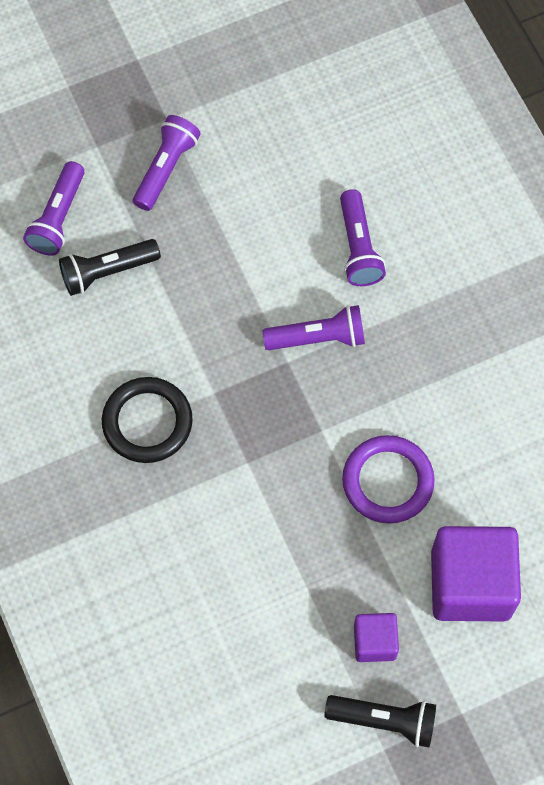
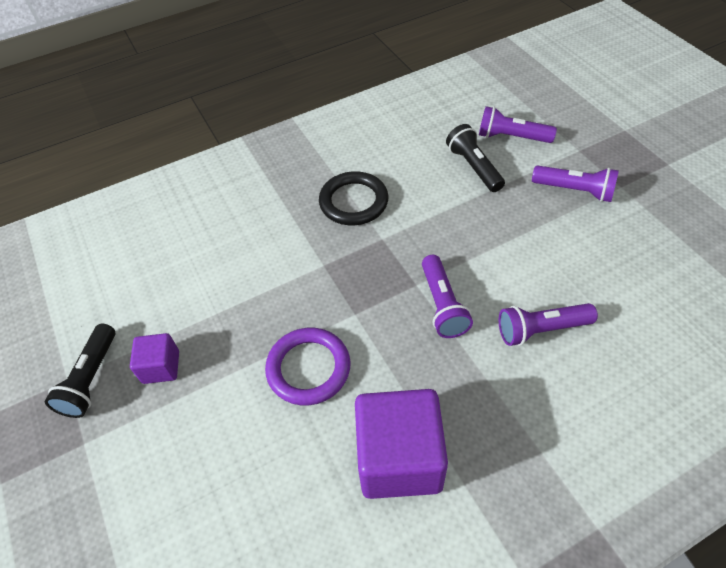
camera: 90 degrees right, 15 degrees down
purple cube [431,526,521,621] -> purple cube moved to [355,389,448,499]

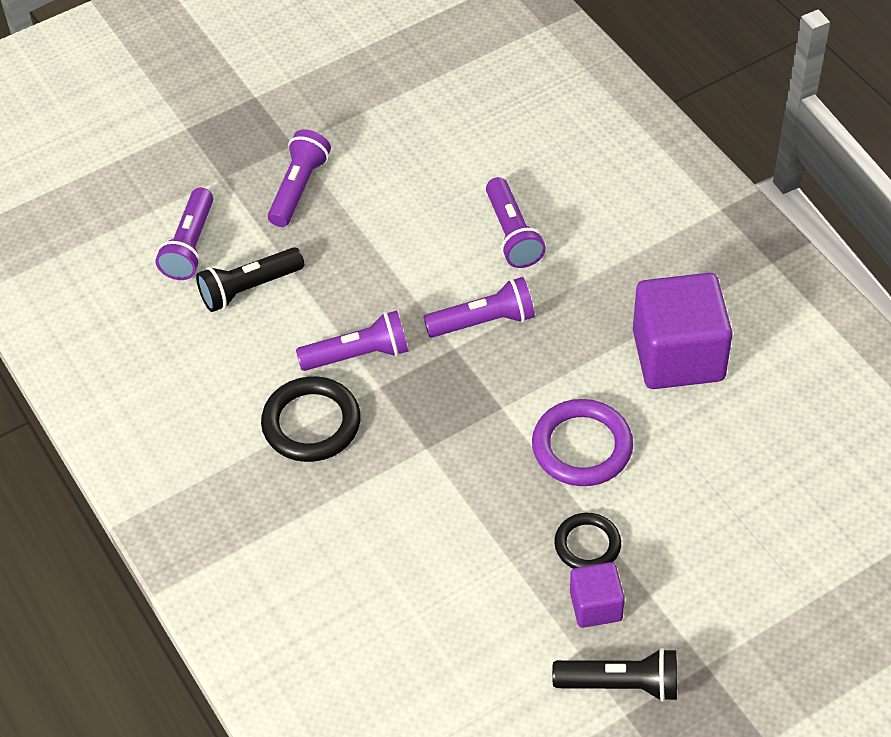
camera: 95 degrees left, 0 degrees up
none -> purple flashlight [296,310,408,371]
none -> black ring [554,513,621,569]

